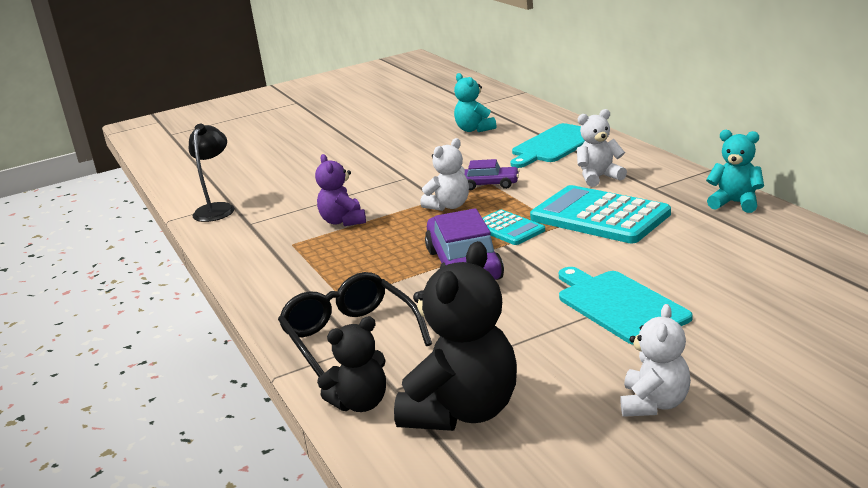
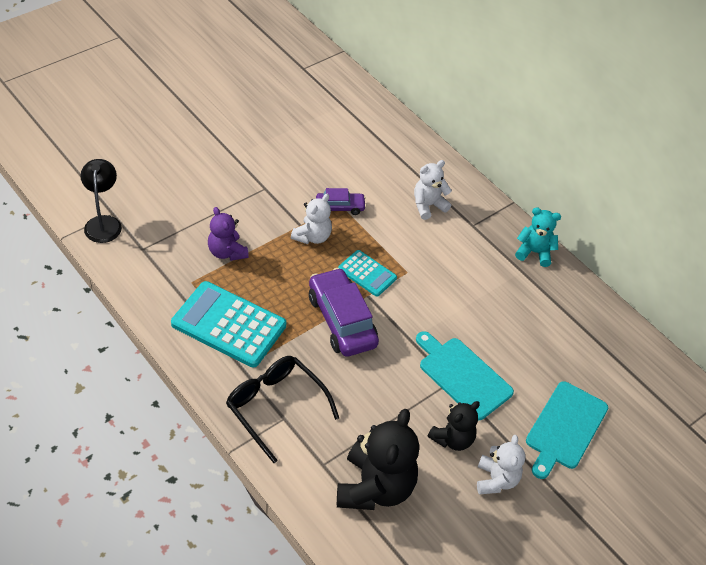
camera: 20 degrees left, 25 degrees up
black teddy bear [317,316,386,412] -> black teddy bear moved to [428,401,480,451]
turquoise teddy bear [454,73,496,132] -> none
turquoise cutting board [510,123,585,168] -> turquoise cutting board moved to [526,381,608,479]
turquoise calculator [530,185,671,243] -> turquoise calculator moved to [171,281,286,367]

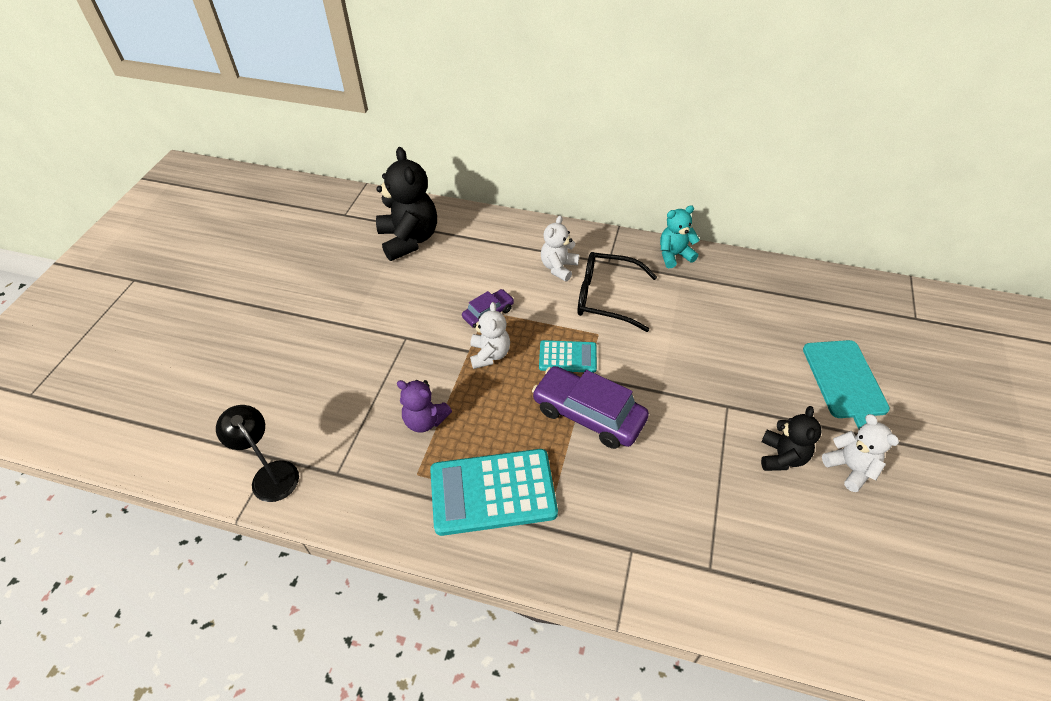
camera: 30 degrees left, 0 degrees up
black glasses [226,356,339,463] -> black glasses moved to [577,252,657,332]
black teddy bear [337,409,419,510] -> black teddy bear moved to [376,147,437,261]
turquoise cutting board [416,331,514,420] -> none

